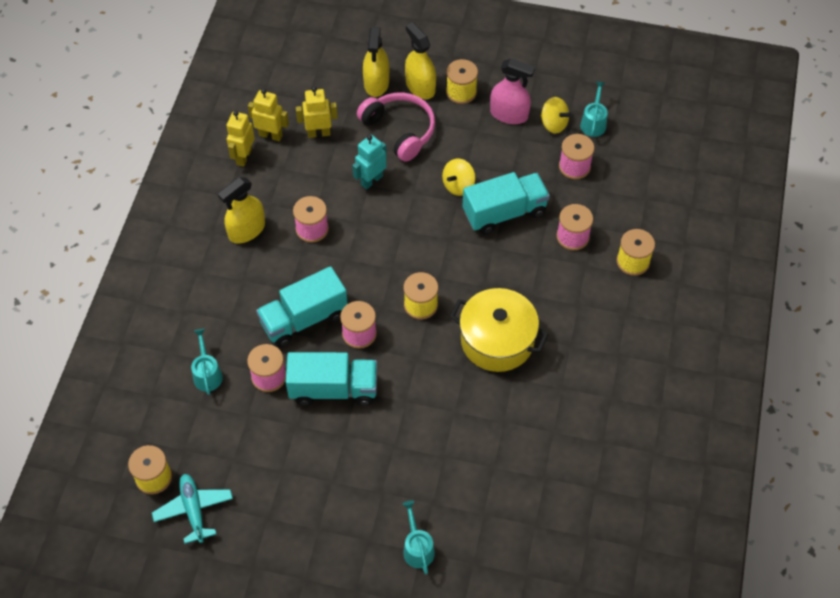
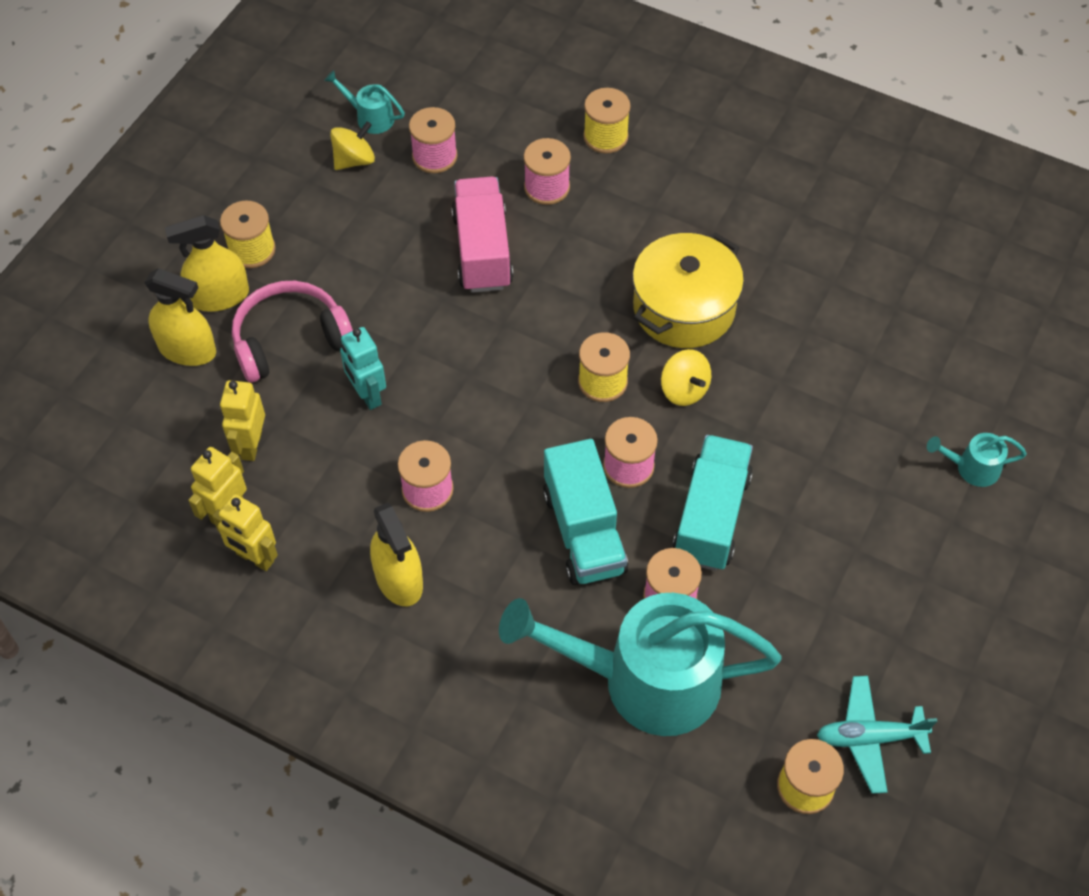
camera: 75 degrees left, 0 degrees up
turquoise watering can [191,329,223,395] -> turquoise watering can [499,593,782,736], size x2.48
yellow spinning top [442,159,475,196] -> yellow spinning top moved to [661,349,711,406]
turquoise truck [462,172,550,235] -> pink truck [451,176,513,293]
pink spray bottle [490,58,535,124] -> none

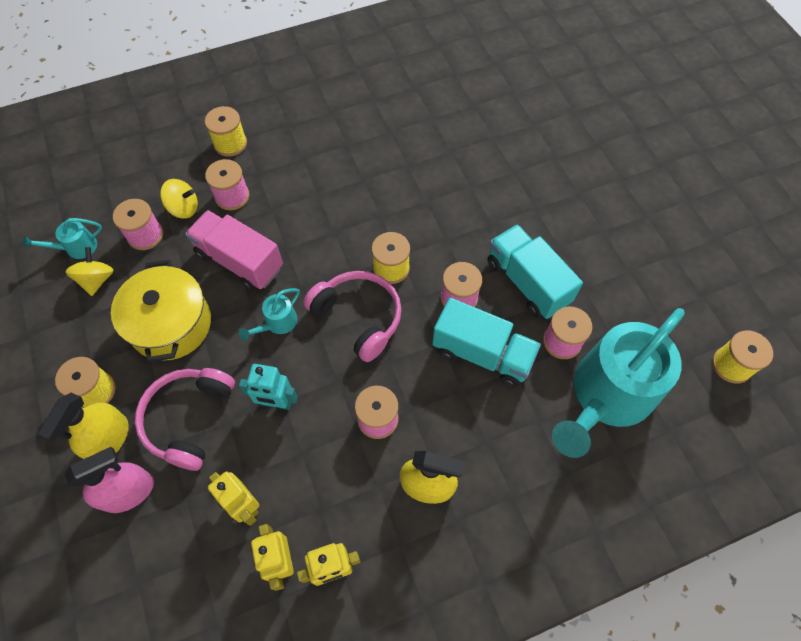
camera: 50 degrees left, 5 degrees up
yellow spray bottle [144,268,216,366] -> pink spray bottle [65,447,154,513]
yellow pot [632,232,744,348] -> yellow pot moved to [111,259,211,362]
yellow spinning top [661,349,711,406] -> yellow spinning top moved to [160,179,198,219]
turquoise plane [817,676,937,794] -> none
turquoise watering can [927,433,1027,487] -> turquoise watering can moved to [239,288,300,341]
none -> pink headphones [303,271,402,362]

